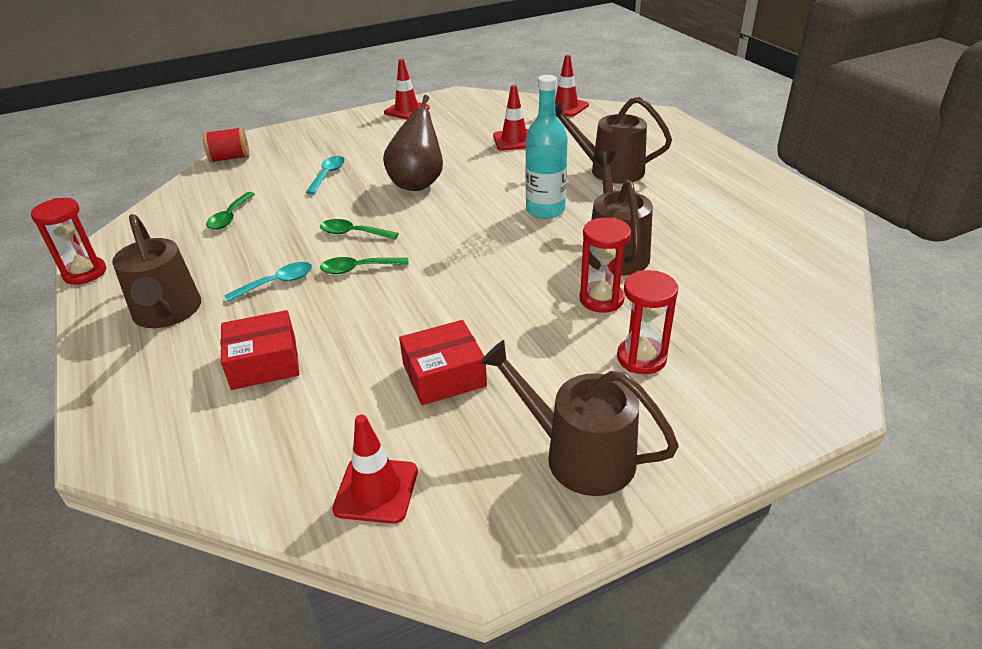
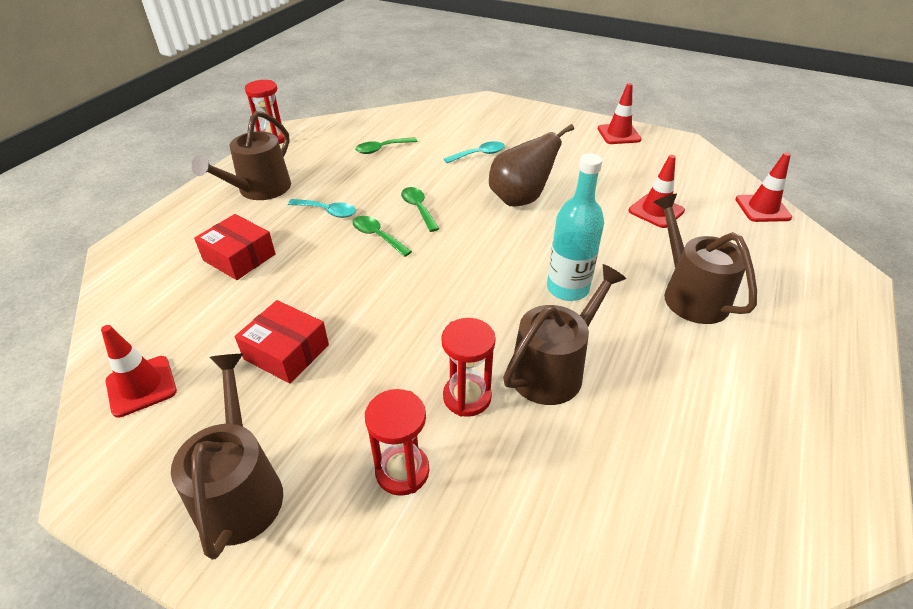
camera: 50 degrees right, 5 degrees up
red spool [203,127,249,163] -> none

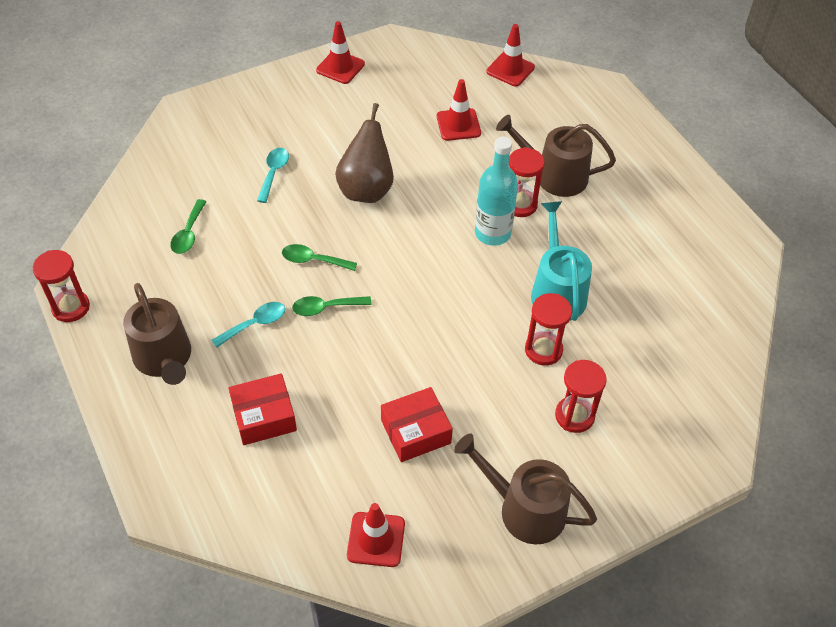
camera: 55 degrees left, 10 degrees up
brown watering can [503,264,626,405] -> turquoise watering can [531,201,592,321]
none -> red hourglass [509,147,545,217]

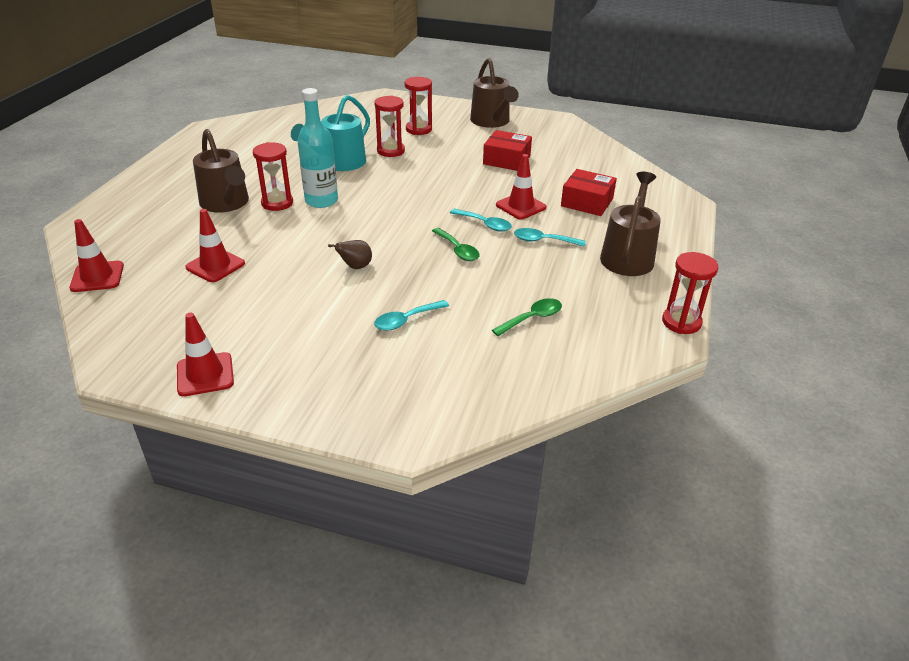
camera: 135 degrees left, 15 degrees down
green spoon [292,296,372,316] -> turquoise spoon [450,209,512,232]
brown pear [335,103,394,203] -> brown pear [328,240,372,269], size x0.49
red traffic cone [347,503,405,567] -> red traffic cone moved to [496,154,546,220]

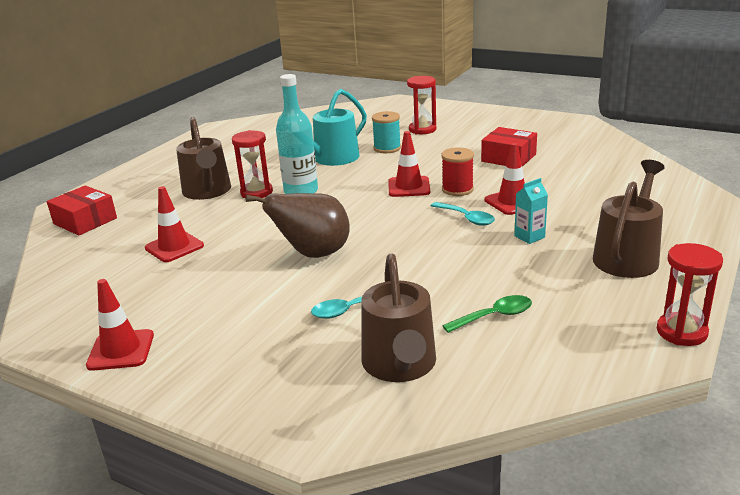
camera: 15 degrees right, 10 degrees down
red traffic cone [69,219,124,292] -> red traffic cone moved to [388,131,430,197]
brown pear [328,240,372,269] -> brown pear [246,193,350,258], size x2.03
red hourglass [374,95,405,157] -> turquoise spool [372,111,401,153]
green spoon [432,228,480,261] -> none
brown watering can [470,58,519,128] -> brown watering can moved to [361,253,436,382]
turquoise spoon [514,228,586,247] -> turquoise carton [514,178,548,244]
red box [561,169,617,216] -> red box moved to [47,185,117,236]
none -> red spool [441,147,474,196]

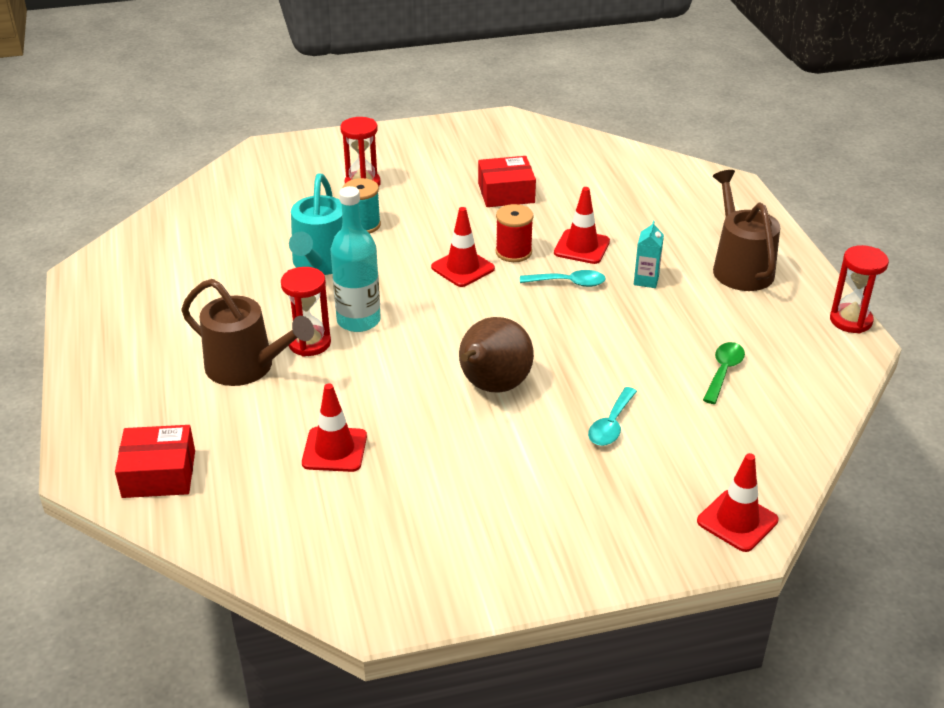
camera: 45 degrees left, 10 degrees up
red traffic cone [86,279,154,371] -> red traffic cone moved to [697,453,778,552]
brown watering can [361,253,436,382] -> none

